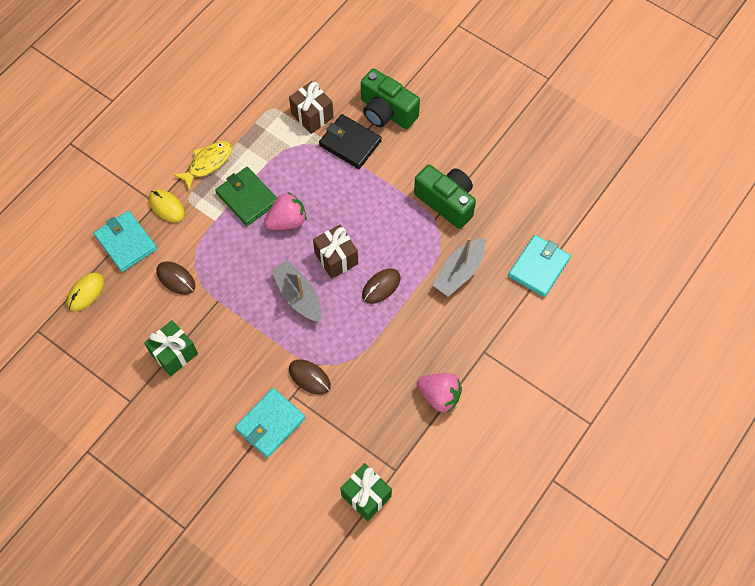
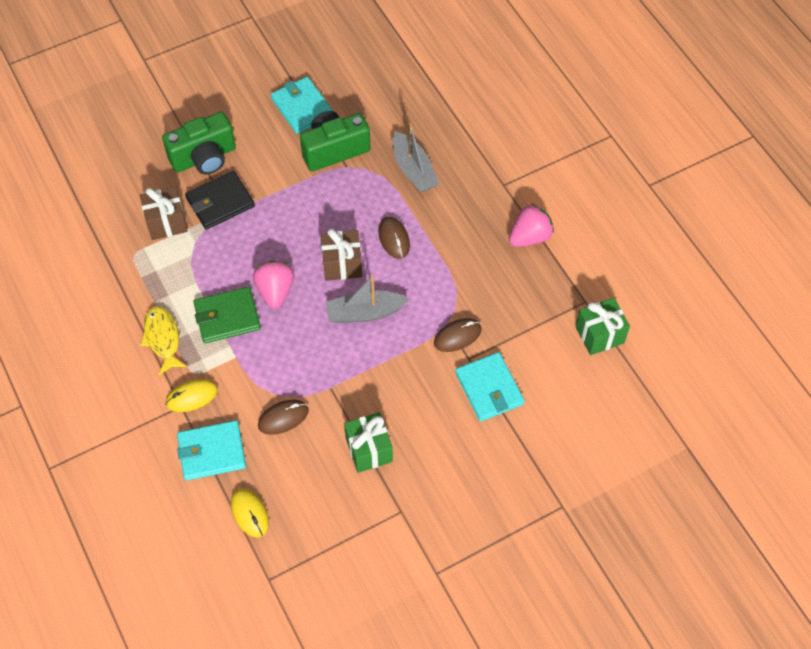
camera: 65 degrees left, 5 degrees down
turquoise wallet [508,235,571,297] -> turquoise wallet moved to [271,76,333,134]

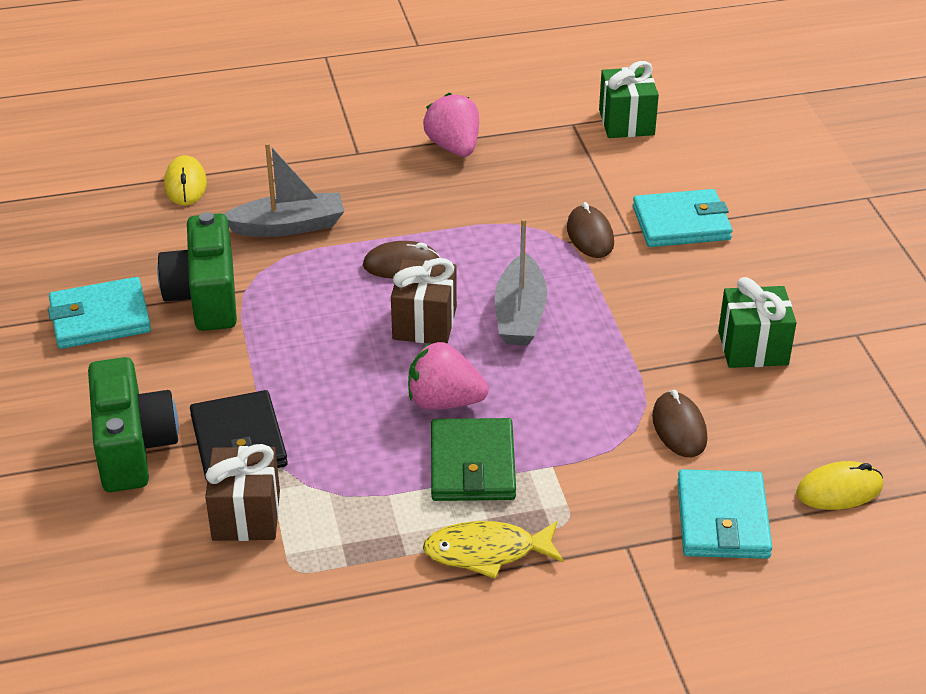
camera: 75 degrees left, 20 degrees down
yellow mouse [165,379,218,412] -> yellow mouse moved to [164,155,207,205]

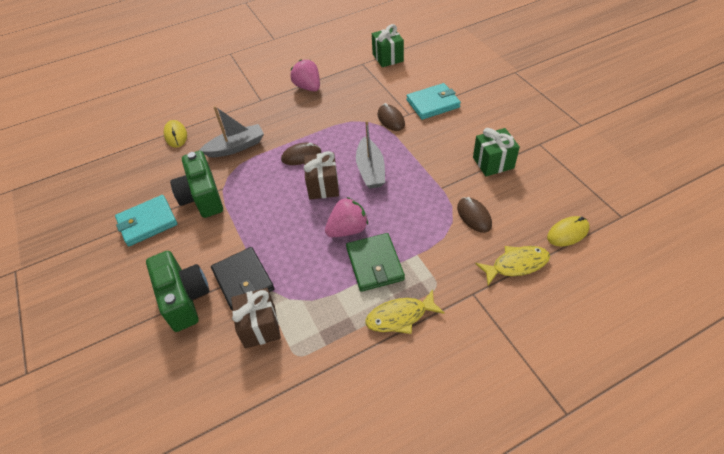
camera: 10 degrees left, 10 degrees up
pink strawberry [408,342,489,410] -> pink strawberry turned 150 degrees clockwise [325,197,368,237]
turquoise wallet [677,469,772,559] -> yellow fish [475,246,550,285]

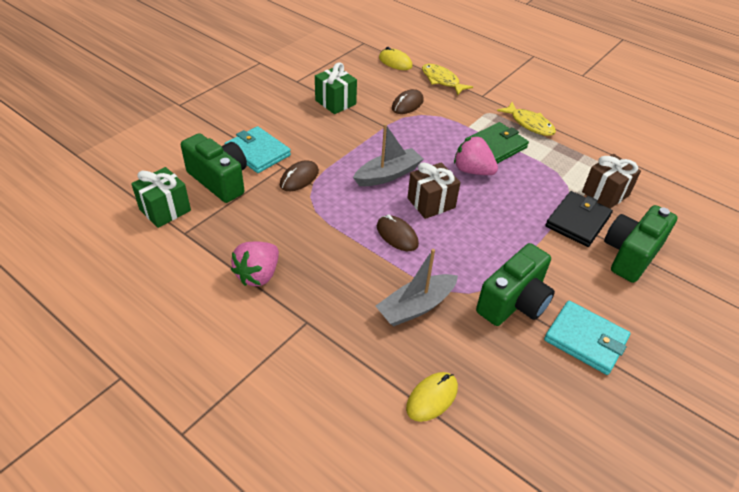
camera: 120 degrees left, 5 degrees down
grey boat [199,106,264,157] -> grey boat turned 75 degrees counterclockwise [376,249,458,326]
none -> green camera [181,133,247,203]

